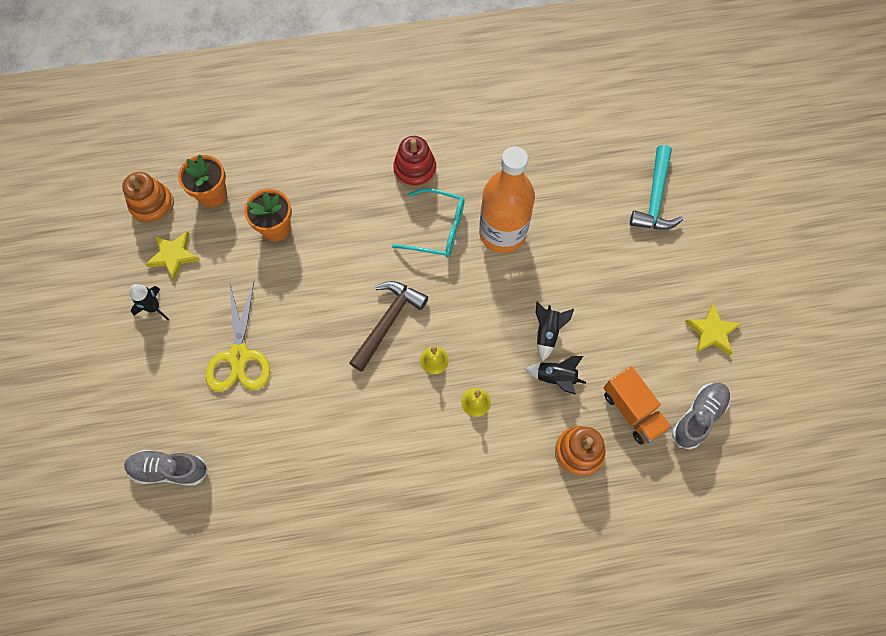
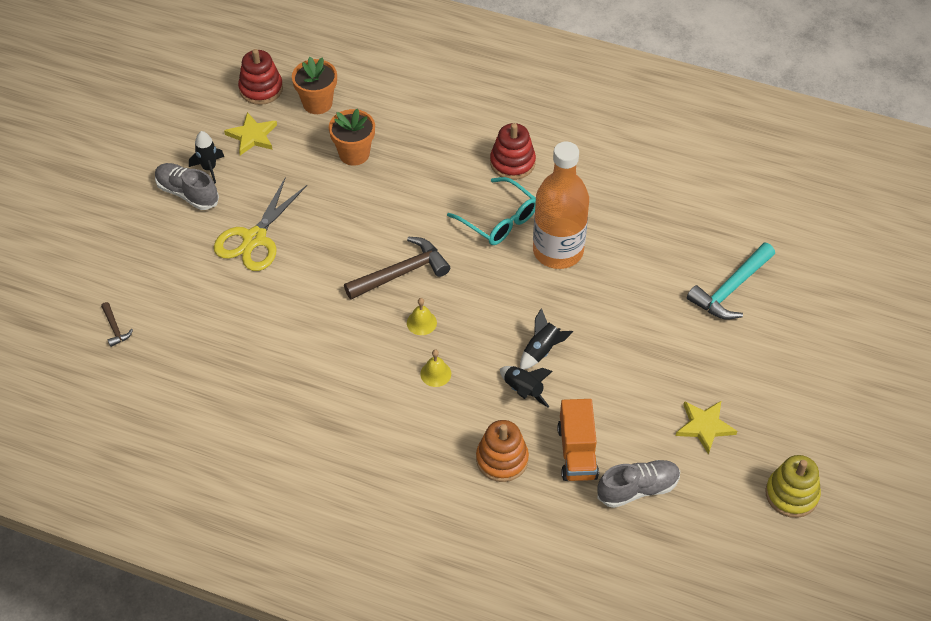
camera: 30 degrees right, 15 degrees down
orange stacking toy [122,172,174,224] -> red stacking toy [238,49,283,105]
grey shoe [124,450,208,486] -> grey shoe moved to [155,163,219,210]
none -> brown hammer [101,302,133,347]
none -> yellow stacking toy [765,455,821,518]

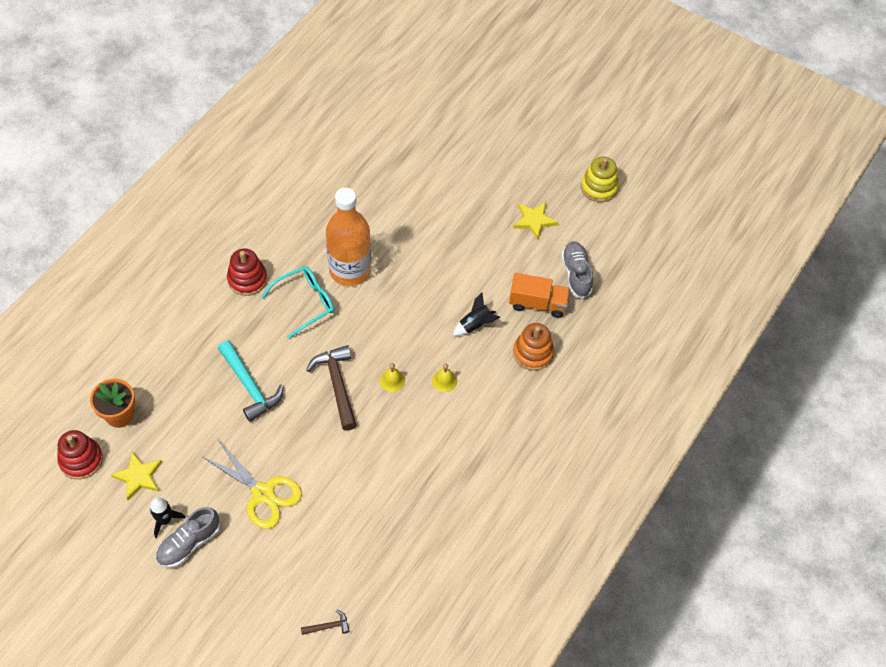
camera: 80 degrees left, 5 degrees up
orange flower pot [329,109,375,166] -> none
black rocket [520,308,573,370] -> none
turquoise hammer [687,243,775,319] -> turquoise hammer moved to [218,340,284,422]

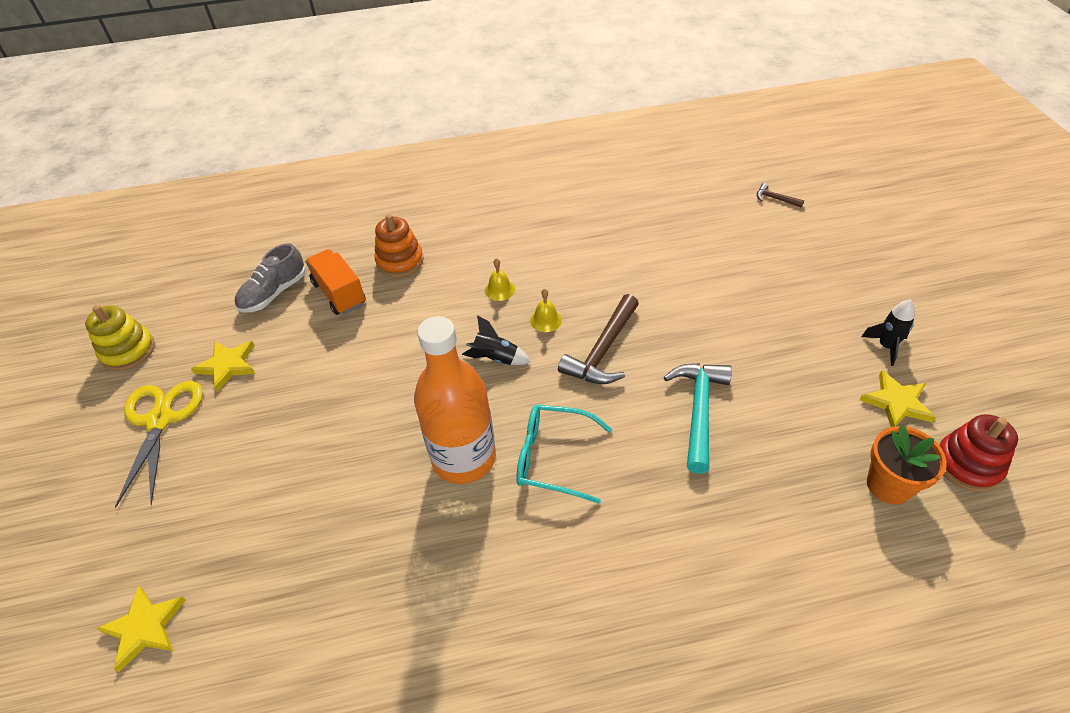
camera: 130 degrees left, 10 degrees down
grey shoe [155,507,220,568] -> none
yellow scissors [201,441,302,529] -> yellow scissors moved to [115,381,203,508]
red stacking toy [227,248,267,296] -> none
black rocket [453,293,500,336] -> black rocket moved to [462,315,531,365]
none -> yellow star [96,586,186,672]

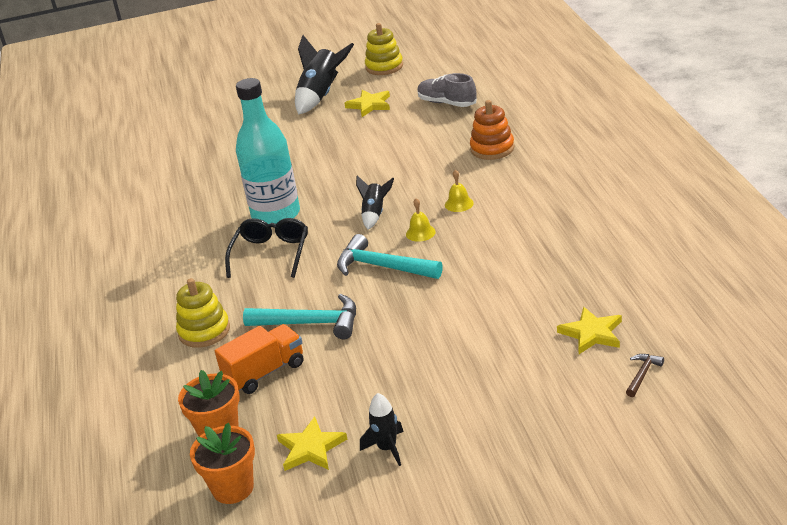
camera: 90 degrees right, 15 degrees down
yellow star [96,586,186,672] -> yellow star moved to [557,307,622,354]
yellow scissors [115,381,203,508] -> black rocket [295,35,354,114]
orange truck [305,249,366,315] -> orange truck moved to [215,324,303,394]
orange bottle [414,316,496,484] -> turquoise bottle [236,78,300,224]
turquoise glasses [516,404,612,504] -> black glasses [225,218,308,278]
brown hammer [558,294,639,384] -> turquoise hammer [337,234,443,279]
red stacking toy [939,414,1018,492] -> orange flower pot [190,423,255,504]
none -> yellow stacking toy [176,278,230,348]

